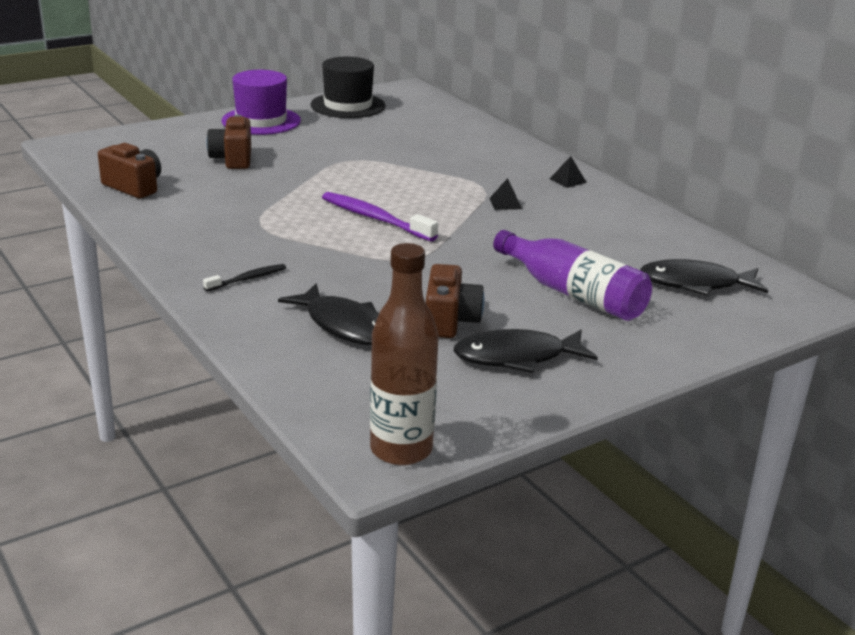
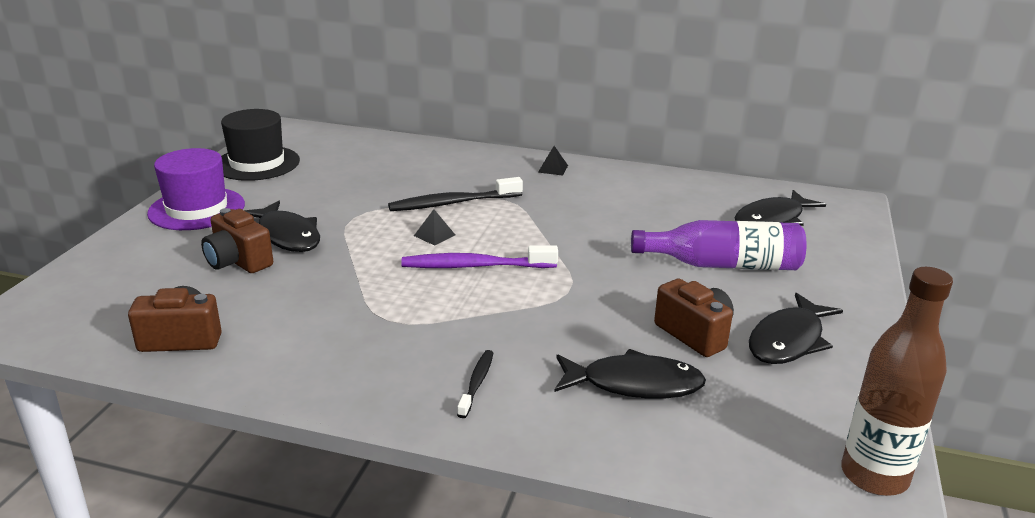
camera: 40 degrees left, 0 degrees up
black pyramid [489,178,522,210] -> black pyramid moved to [414,209,455,246]
none -> black fish [244,201,320,252]
none -> black toothbrush [388,177,523,211]

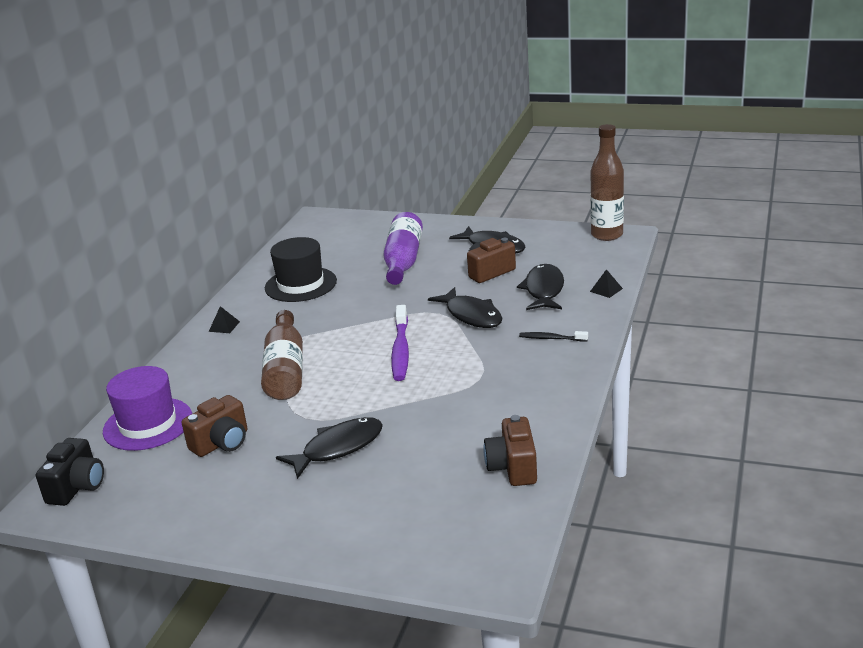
camera: 85 degrees left, 0 degrees up
purple hat [147,148,245,230] -> purple hat moved to [103,366,192,451]
brown camera [201,208,273,273] -> brown camera moved to [182,395,247,457]
black hat [221,109,300,181] -> black hat moved to [265,237,337,302]
black toothbrush [388,177,523,211] -> brown bottle [261,310,303,400]
black pyramid [414,209,455,246] -> black pyramid moved to [590,269,623,298]
black fish [735,190,826,226] -> black fish moved to [428,287,502,328]
none -> black camera [36,438,104,506]

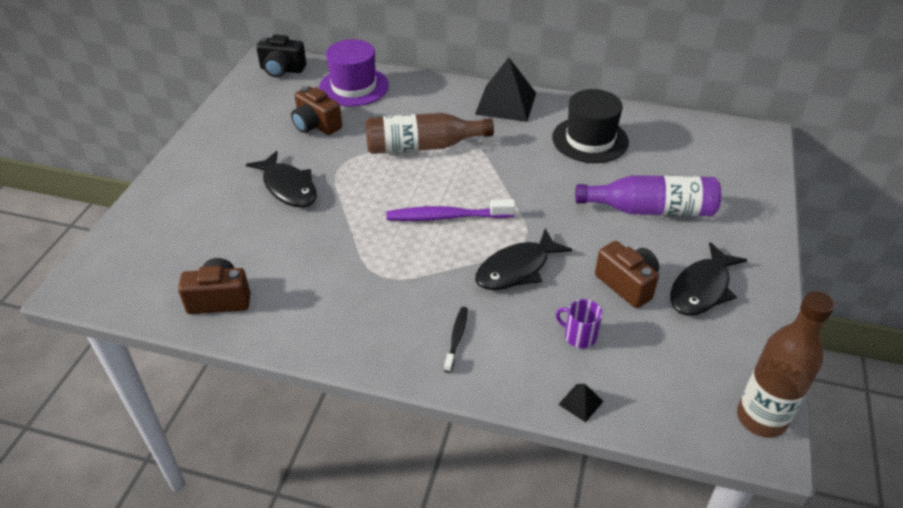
camera: 85 degrees right, 15 degrees up
black pyramid [209,306,240,333] -> black pyramid [475,57,536,122], size x2.38
black fish [517,264,564,310] -> purple mug [556,299,602,348]

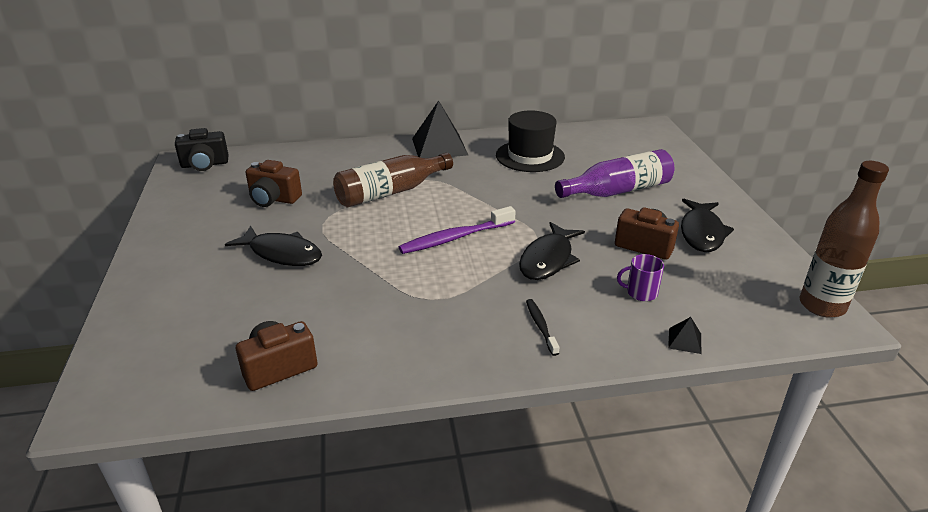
camera: 25 degrees left, 10 degrees down
purple hat [319,39,389,107] -> none

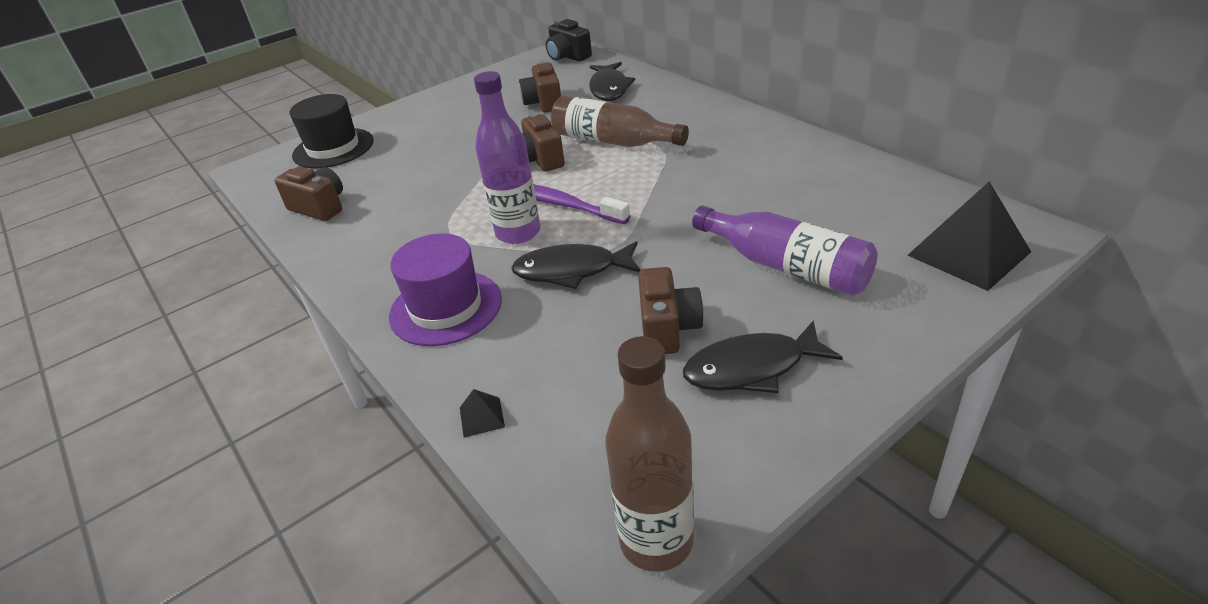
camera: 65 degrees right, 5 degrees up
black fish [225,225,322,266] -> black fish moved to [589,62,635,101]
black pyramid [412,101,468,158] -> black pyramid moved to [908,181,1031,291]
black hat [496,110,565,172] -> black hat moved to [289,94,374,168]
black toothbrush [526,299,560,356] -> purple hat [389,233,502,346]
purple mug [617,254,664,301] -> none
none -> purple bottle [474,71,540,244]
none -> brown camera [521,113,565,172]

